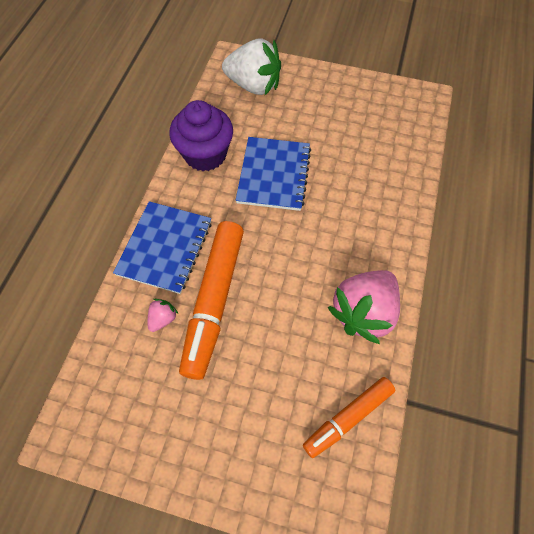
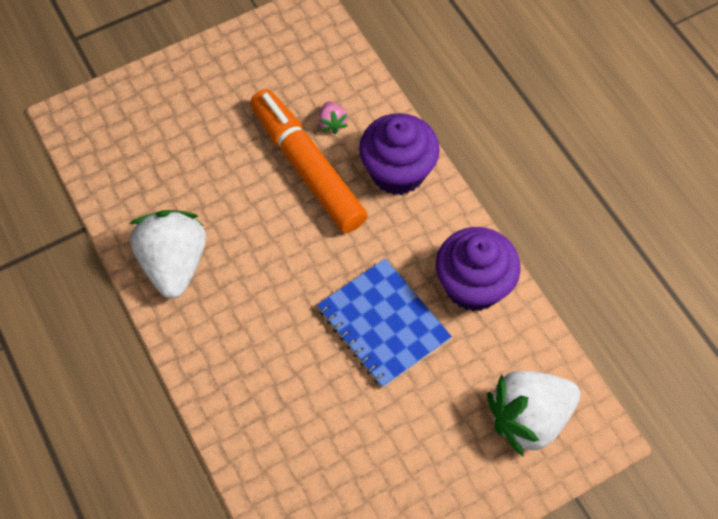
camera: 135 degrees right, 0 degrees up
blue notebook [113,201,212,294] -> purple cupcake [359,113,440,195]
orange marker [303,377,395,458] -> none
pink strawberry [327,270,400,344] -> white strawberry [129,210,206,298]

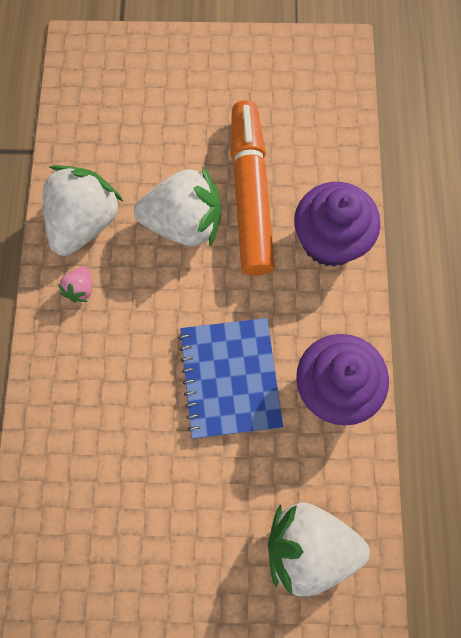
camera: 30 degrees right, 10 degrees up
pink strawberry [318,101,348,134] -> pink strawberry moved to [58,266,92,302]
none -> white strawberry [134,166,221,247]

